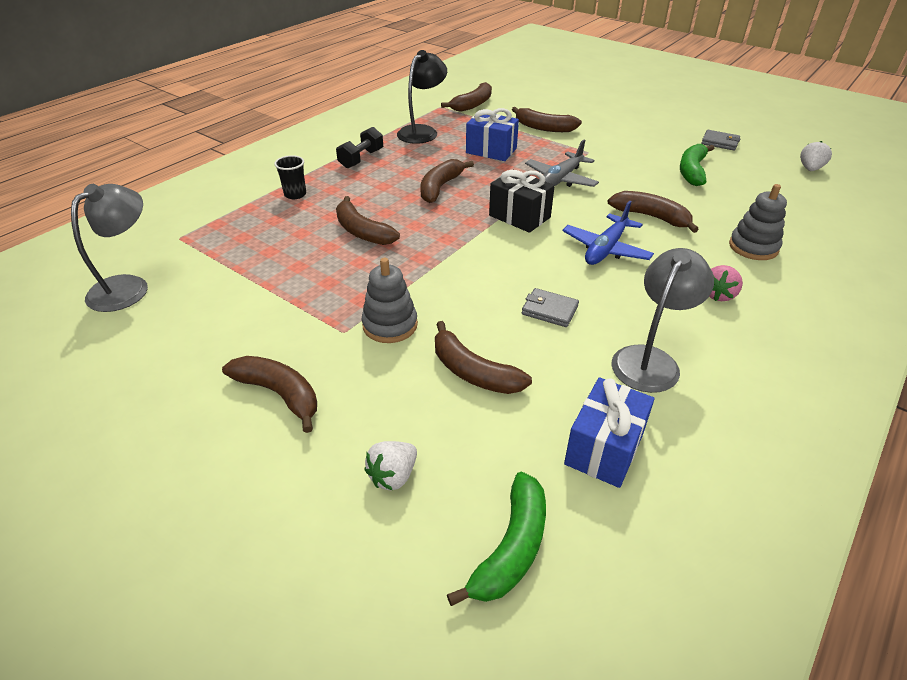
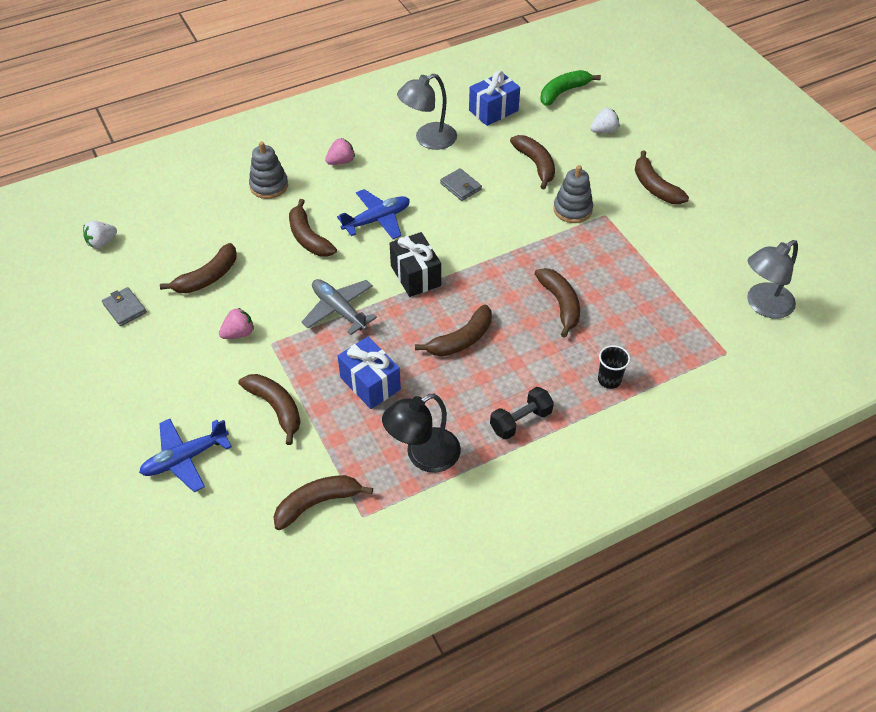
camera: 155 degrees left, 10 degrees up
grey plane [525,140,599,187] -> grey plane turned 105 degrees counterclockwise [302,279,377,335]
green banana [680,144,714,186] -> brown banana [160,243,237,293]
none -> blue plane [139,419,232,492]
none -> pink strawberry [219,308,254,339]

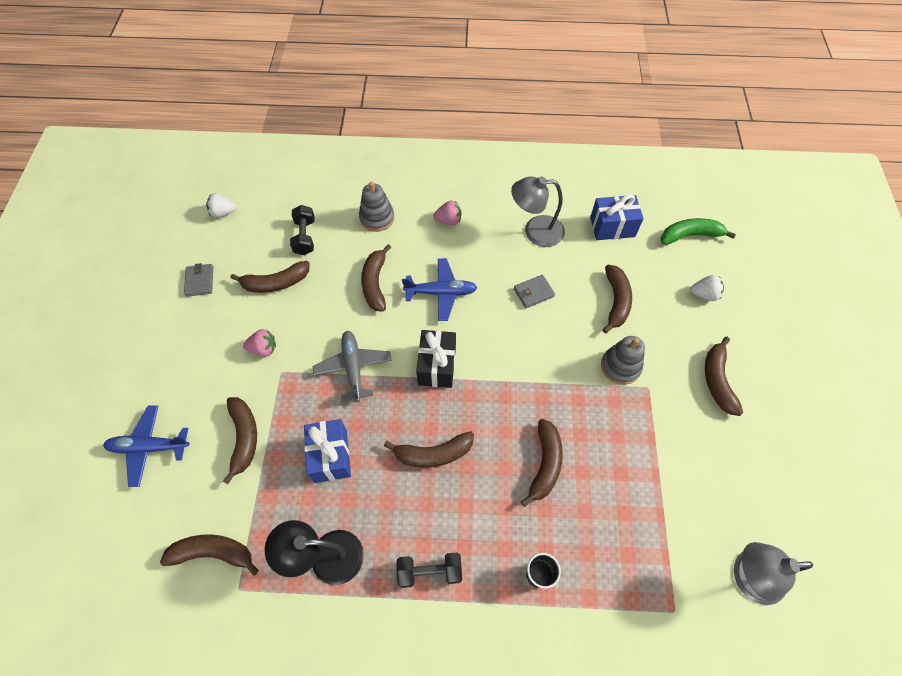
camera: 30 degrees right, 10 degrees up
grey wallet [440,168,482,201] -> grey wallet turned 75 degrees clockwise [514,275,555,308]
none -> black dumbbell [290,205,315,255]

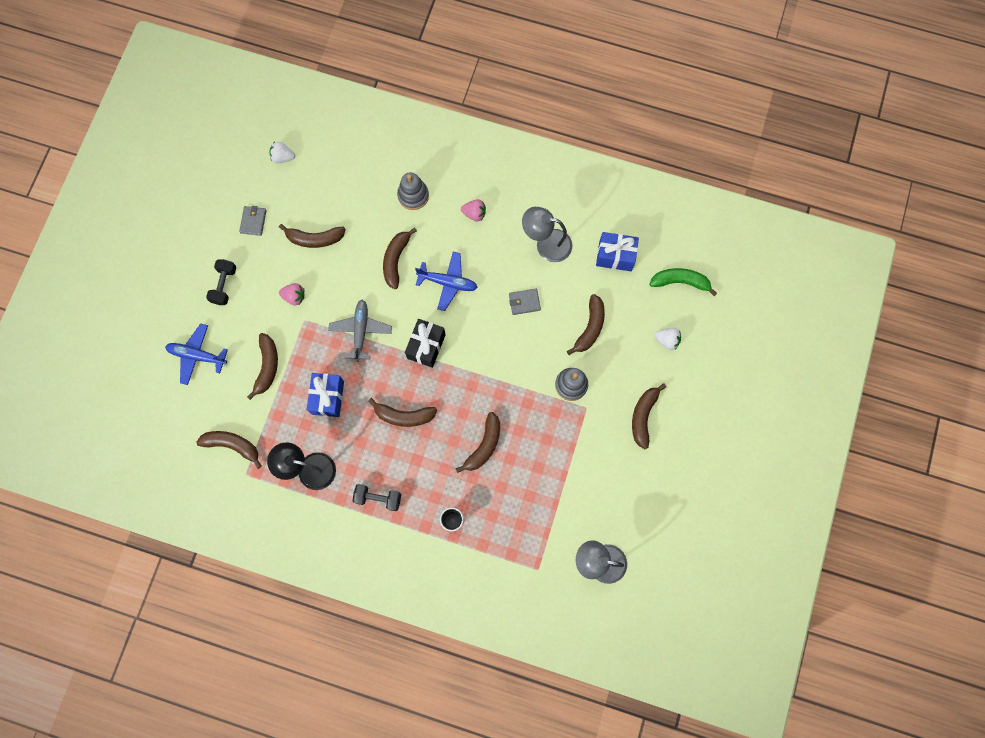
camera: 15 degrees right, 15 degrees up
black dumbbell [290,205,315,255] -> black dumbbell moved to [206,259,236,305]

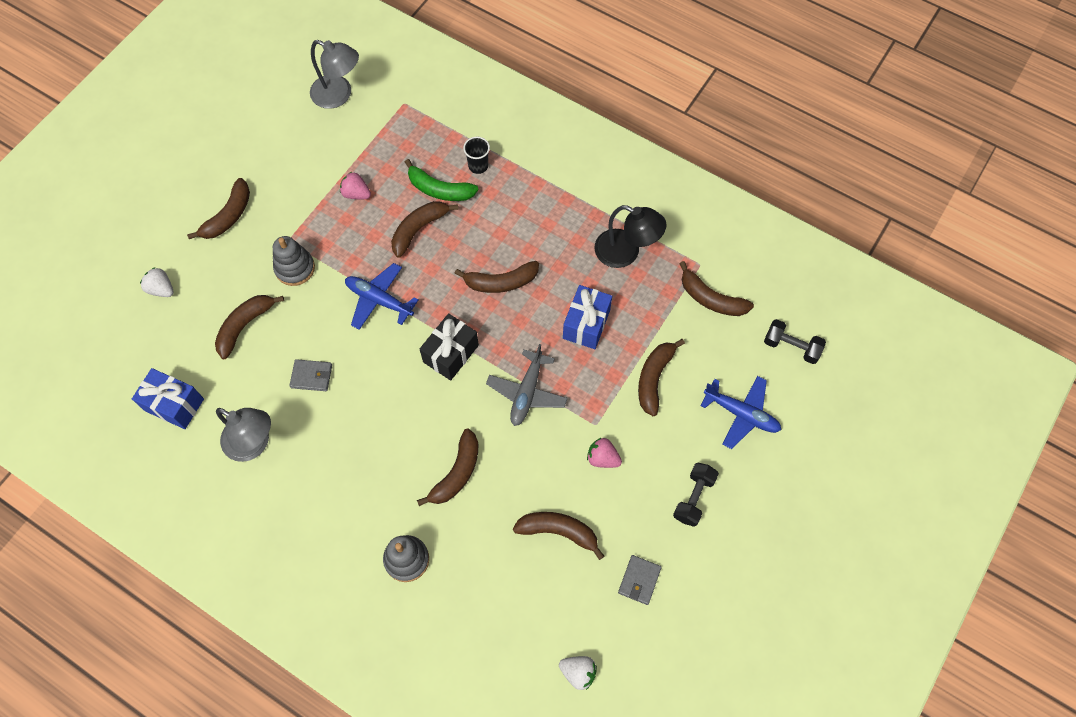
camera: 165 degrees left, 10 degrees down
black dumbbell [353,484,401,511] -> black dumbbell moved to [764,319,826,364]
brown banana [368,398,437,427] -> brown banana turned 150 degrees clockwise [454,261,539,293]
blue plane [415,252,478,311] -> blue plane moved to [345,263,419,330]
pink strawberry [461,199,486,222] -> pink strawberry moved to [340,172,371,199]
green banana [649,268,717,296] -> green banana moved to [405,159,479,201]

